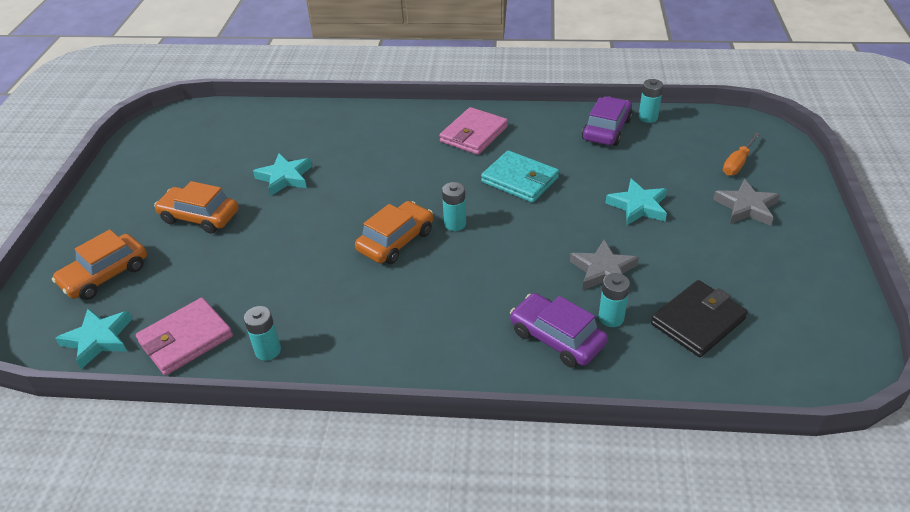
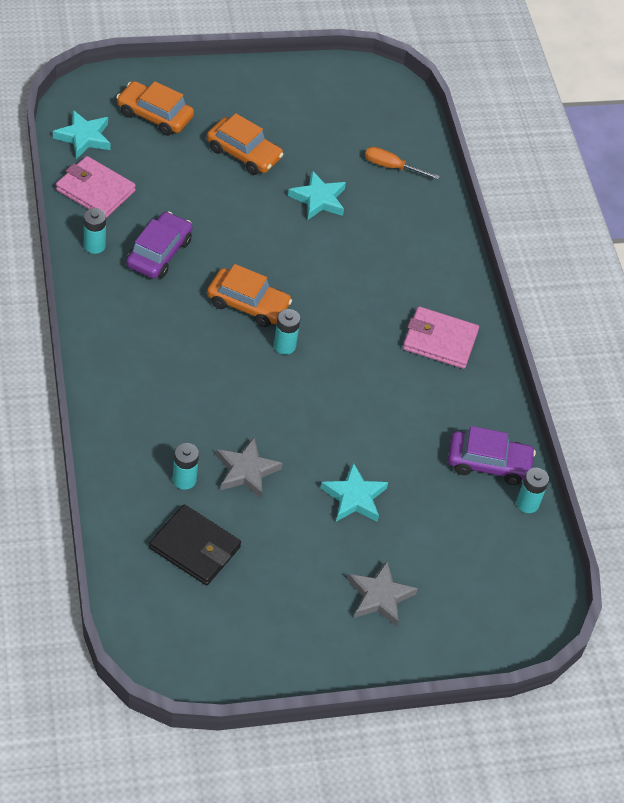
camera: 65 degrees right, 10 degrees up
orange car [154,181,239,234] -> orange car turned 120 degrees clockwise [207,113,283,175]
turquoise wallet [481,150,559,203] -> none
purple car [510,293,608,368] -> purple car moved to [126,211,193,279]
orange screwdriver [723,132,760,176] -> orange screwdriver moved to [365,147,440,179]

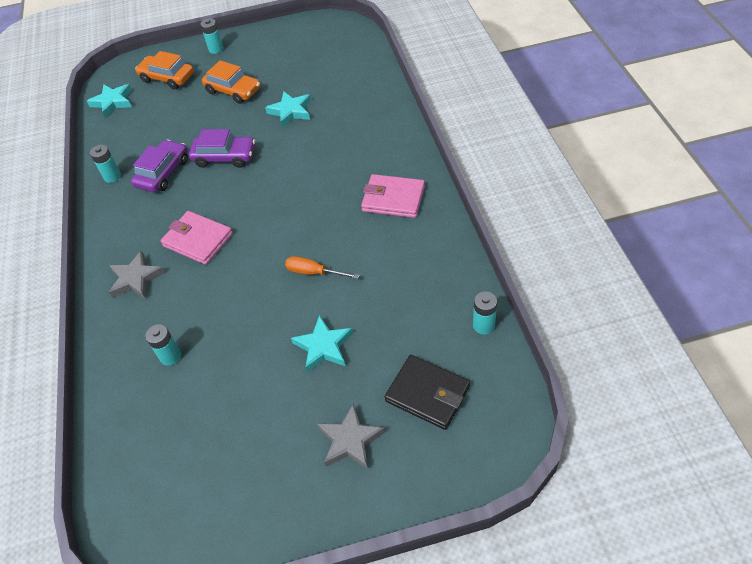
camera: 10 degrees right, 0 degrees up
pink wallet [56,156,136,218] -> pink wallet moved to [160,211,233,265]
black wallet [149,504,241,585] -> black wallet moved to [385,355,470,430]
orange car [207,264,292,327] -> none
grey star [216,437,282,499] -> grey star moved to [109,251,165,299]
turquoise battery [274,309,300,355] -> turquoise battery moved to [200,18,223,54]
orange screwdriver [365,147,440,179] -> orange screwdriver moved to [285,256,360,279]
purple car [448,426,536,485] -> purple car moved to [189,129,255,168]

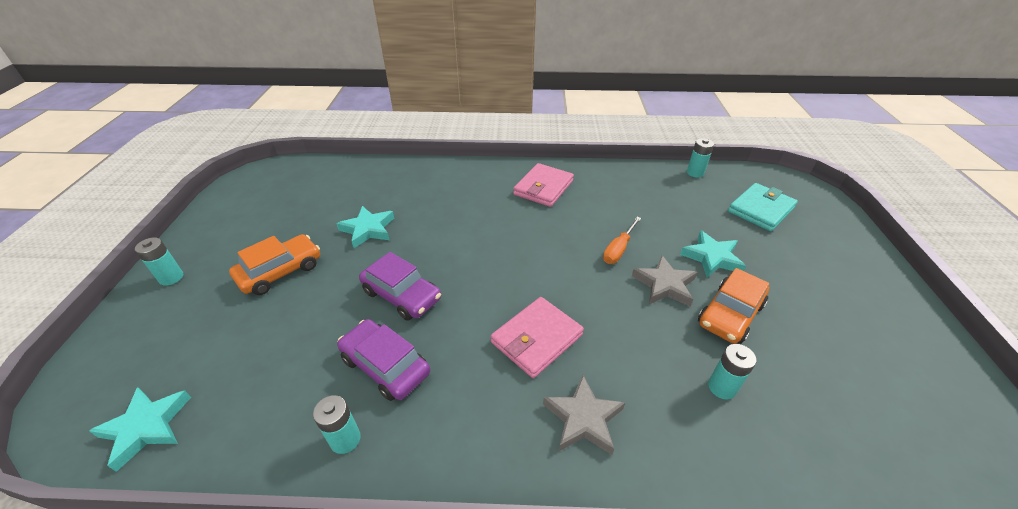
camera: 80 degrees left, 10 degrees down
orange car [135,51,194,89] -> orange car moved to [698,268,770,344]
purple car [189,129,255,168] -> purple car turned 105 degrees clockwise [359,252,441,321]
grey star [317,403,385,469] -> grey star moved to [632,255,697,307]
black wallet [385,355,470,430] -> turquoise wallet [728,183,798,231]

